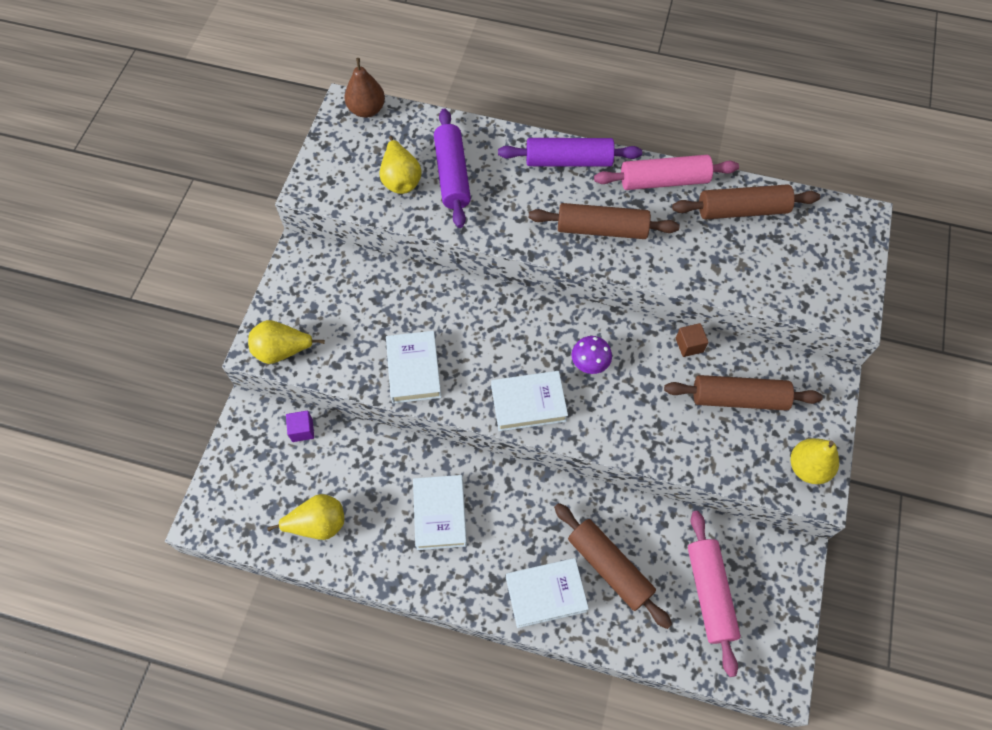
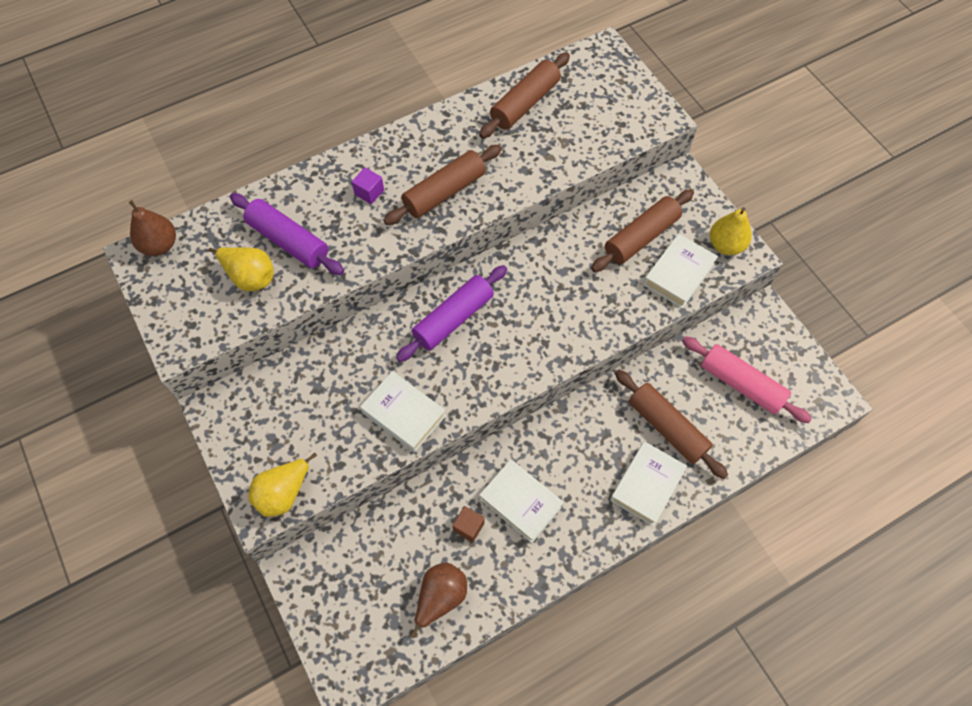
camera: 45 degrees left, 0 degrees up
yellow pear [267,494,344,540] -> brown pear [410,563,467,638]
purple cube [286,410,314,442] -> purple cube moved to [352,167,384,204]
white book [491,371,568,431] -> white book moved to [643,234,718,309]
purple rolling pin [498,138,642,167] -> purple rolling pin moved to [396,265,507,362]
brown rolling pin [554,503,672,629] -> brown rolling pin turned 45 degrees clockwise [615,370,728,479]
purple mushroom [571,336,612,374] -> none
pink rolling pin [594,155,739,190] -> none
brown cube [676,323,709,357] -> brown cube moved to [452,506,484,543]

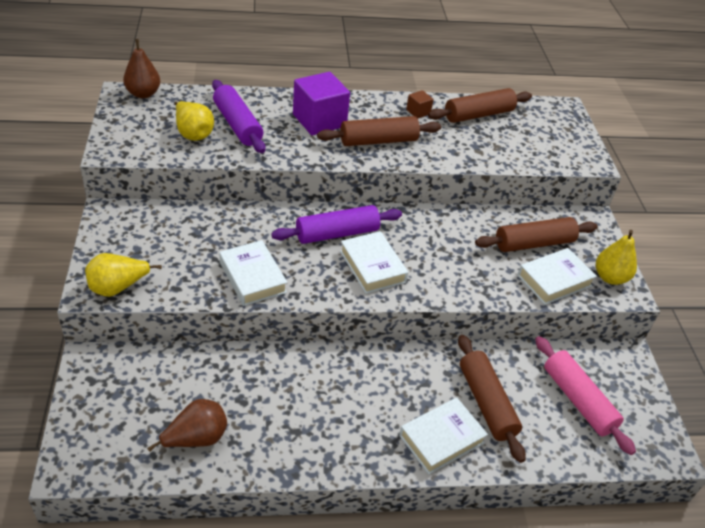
camera: 20 degrees right, 20 degrees down
purple cube [352,167,384,204] -> purple cube [293,72,350,135], size x2.18
brown cube [452,506,484,543] -> brown cube moved to [406,90,434,118]
white book [479,459,564,543] -> white book moved to [340,231,408,294]

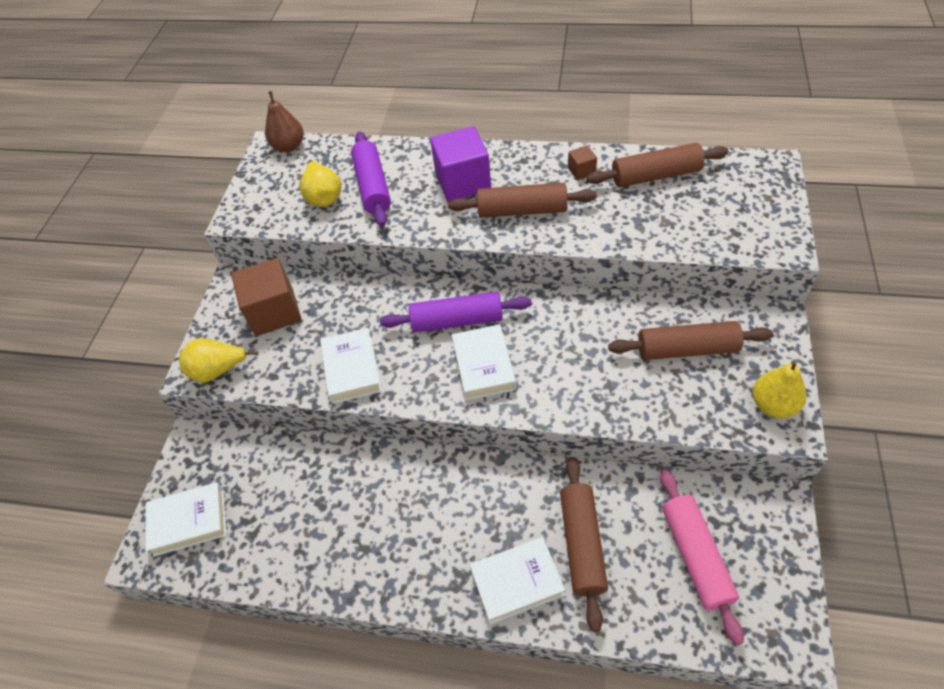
camera: 25 degrees right, 10 degrees up
brown pear [147,399,227,451] -> none
white book [518,248,597,305] -> white book moved to [146,482,227,557]
none -> brown cube [231,258,302,336]

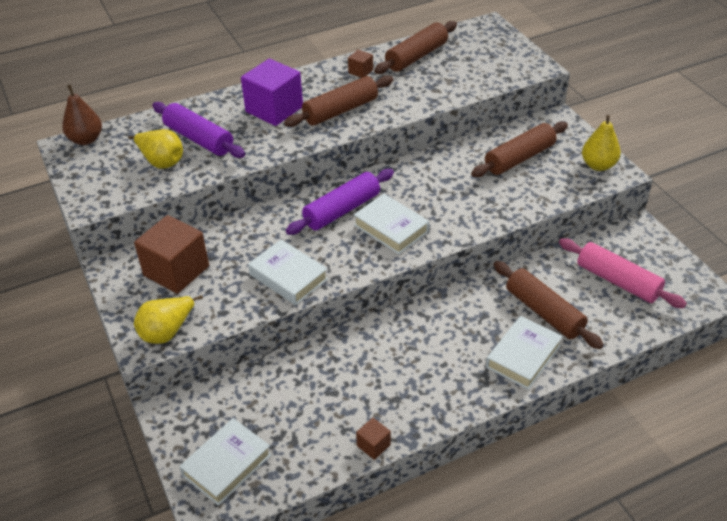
camera: 40 degrees left, 10 degrees down
none -> brown cube [356,418,391,460]

